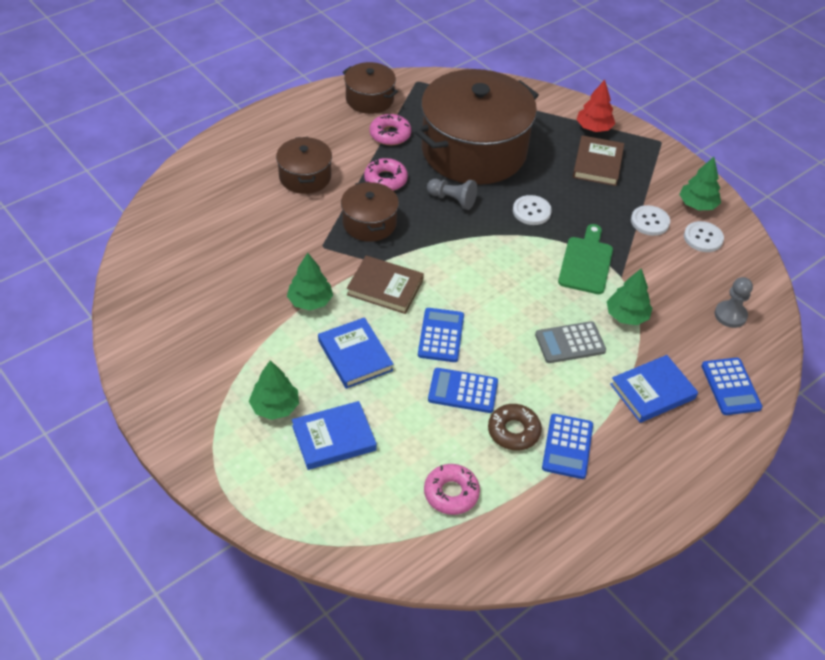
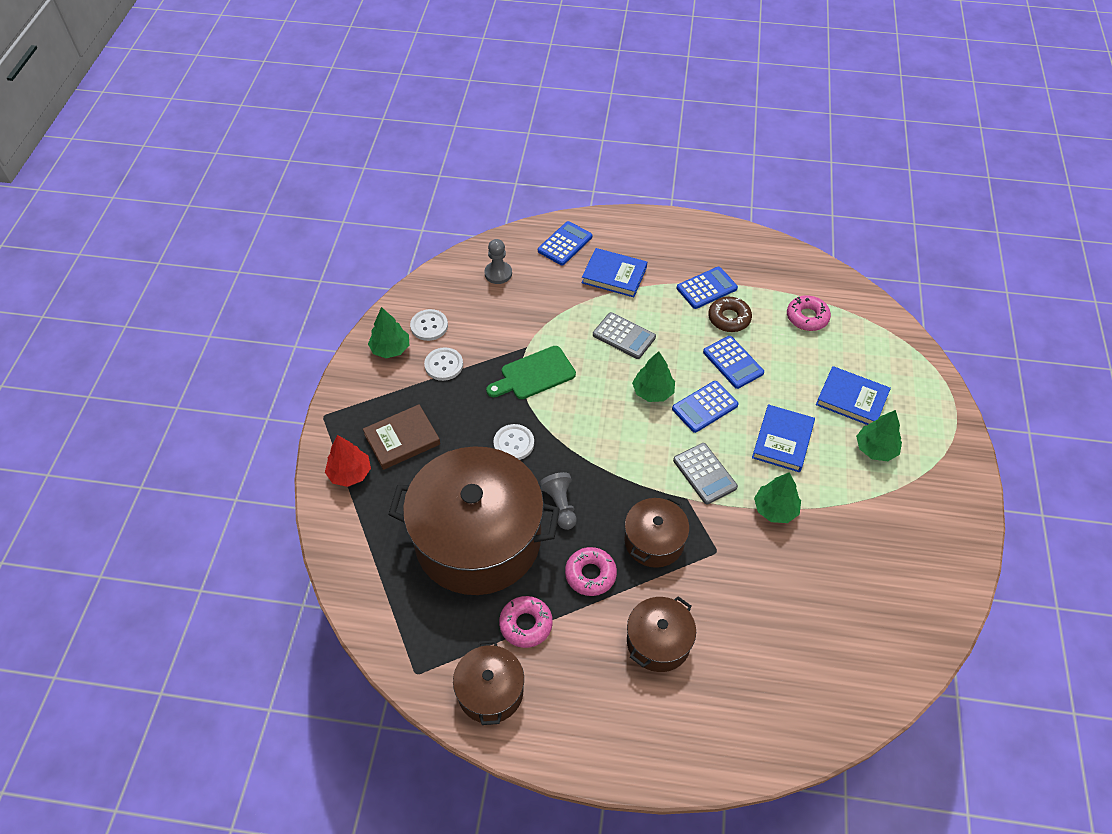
camera: 130 degrees left, 5 degrees up
brown book [347,255,424,314] -> grey calculator [673,443,738,504]
green tree [607,268,653,325] -> green tree moved to [632,351,675,402]

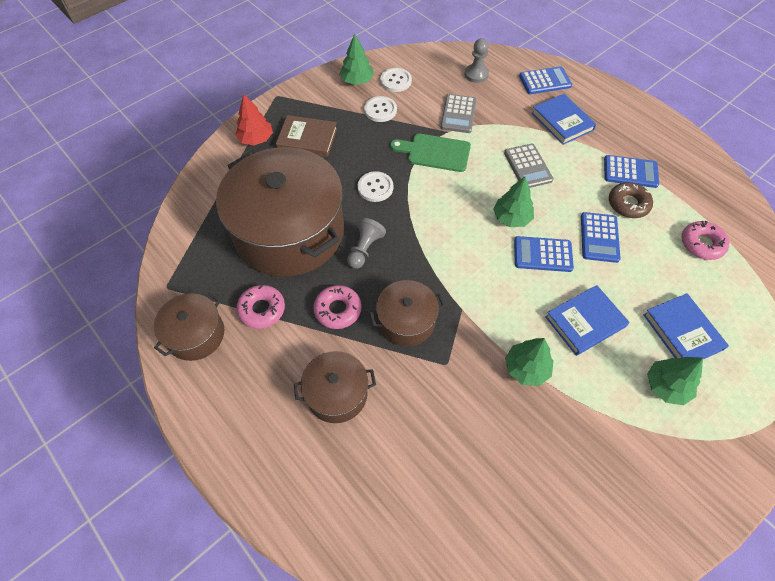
camera: 40 degrees right, 5 degrees up
grey calculator [673,443,738,504] -> grey calculator moved to [440,94,477,133]

